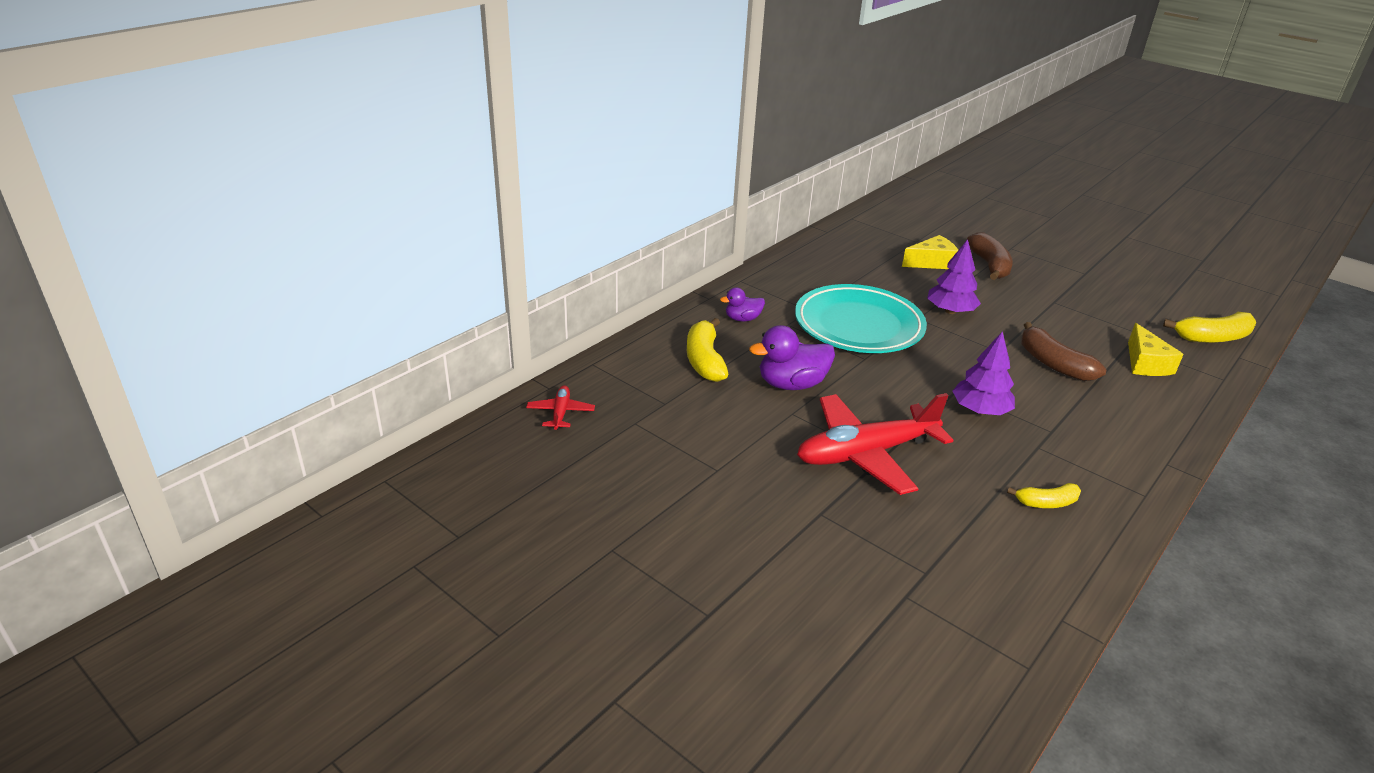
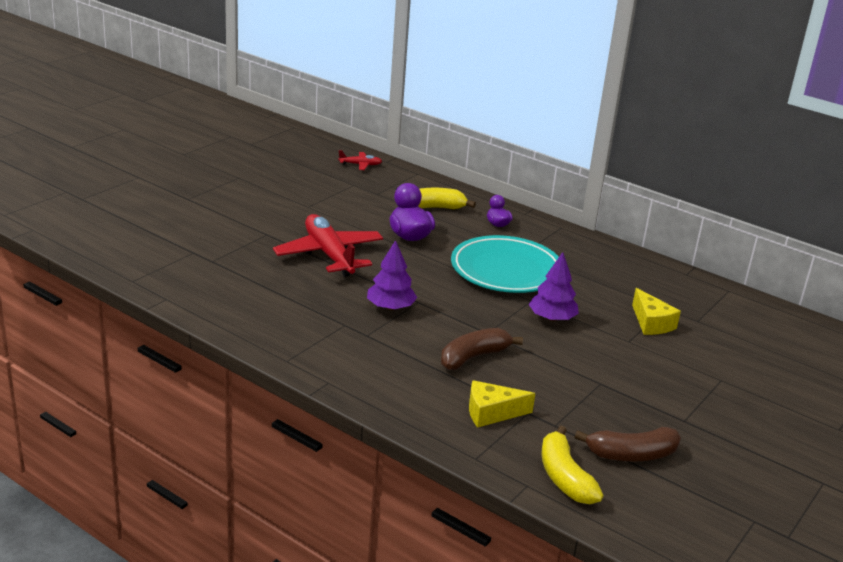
camera: 85 degrees right, 5 degrees down
brown banana [967,232,1013,280] -> brown banana moved to [575,427,681,461]
yellow banana [1007,483,1081,508] -> none

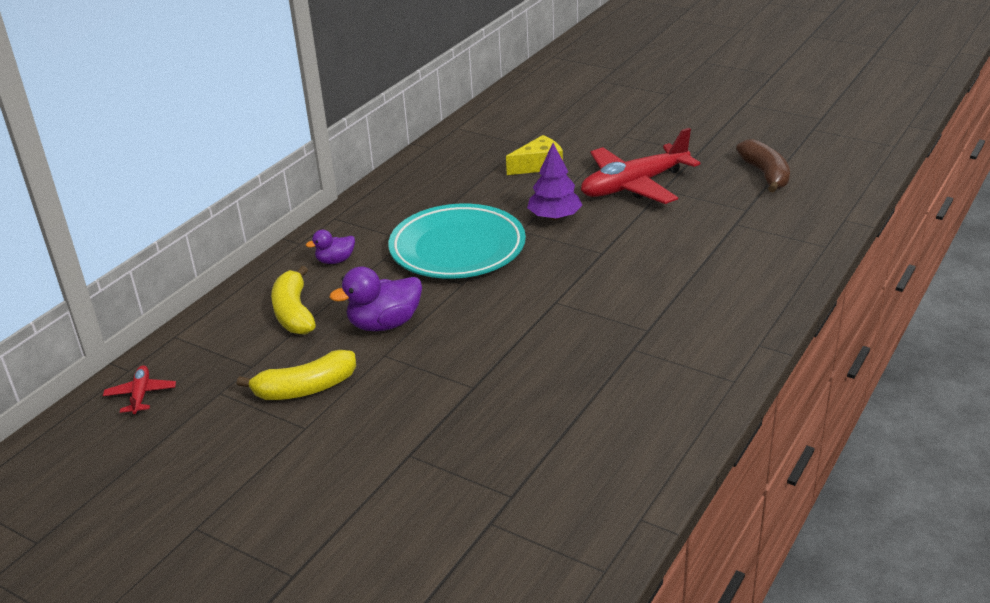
camera: 90 degrees left, 5 degrees up
red plane [273,214,383,277] -> red plane moved to [581,128,700,204]
purple tree [367,240,417,310] -> none
brown banana [441,328,523,370] -> none
yellow cheese [469,380,535,428] -> none
yellow banana [541,426,603,504] -> yellow banana moved to [237,350,356,400]

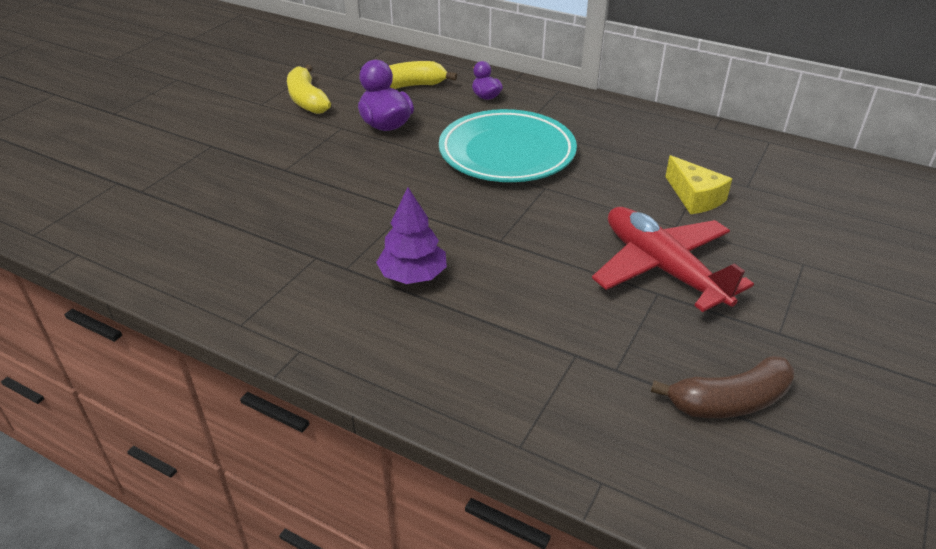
camera: 85 degrees right, 5 degrees up
red plane [103,365,176,414] -> none
purple tree [527,143,582,220] -> purple tree moved to [376,187,447,284]

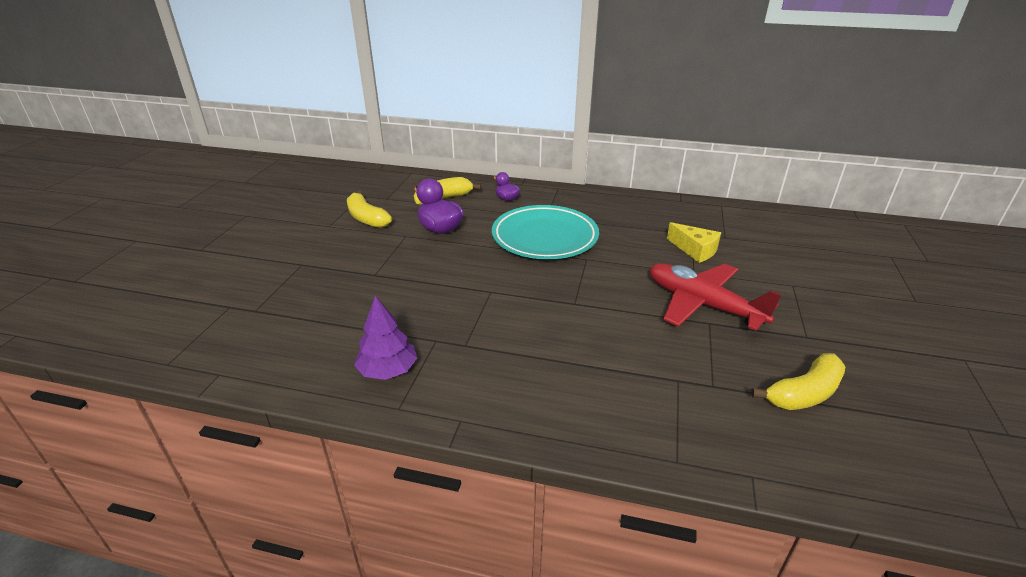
camera: 15 degrees left, 5 degrees down
purple tree [376,187,447,284] -> purple tree moved to [354,296,417,380]
brown banana [651,356,794,418] -> yellow banana [751,353,846,410]

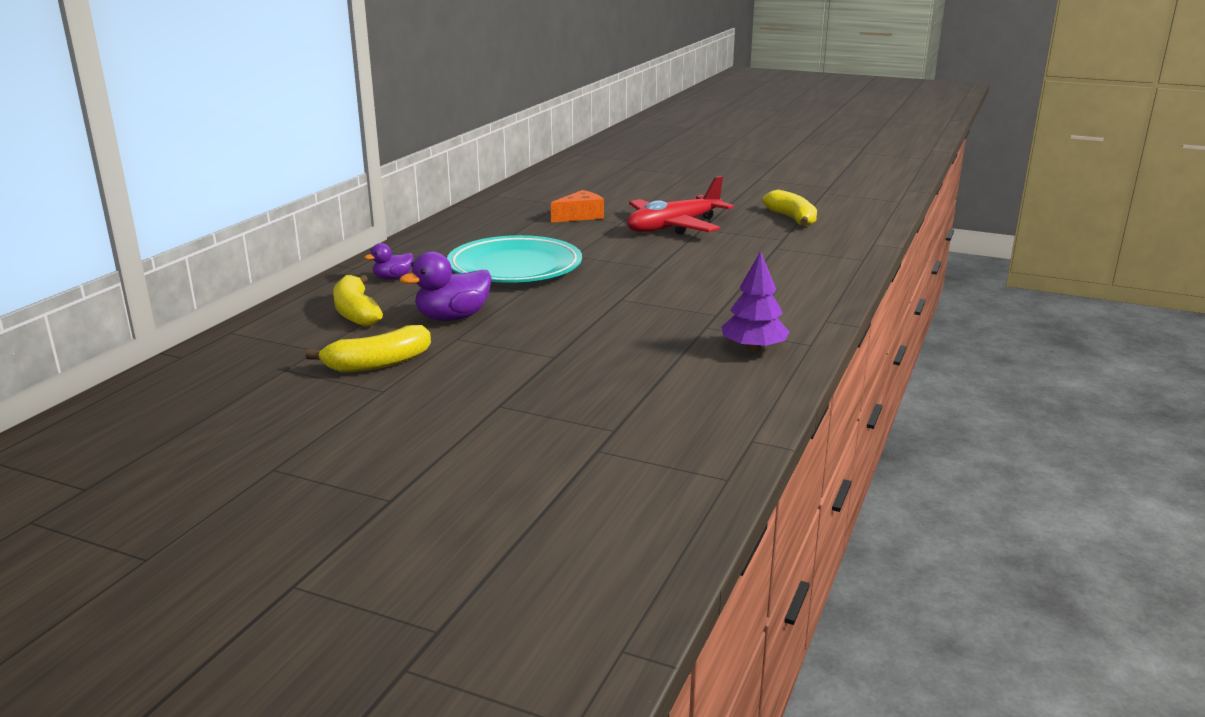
camera: 80 degrees left, 10 degrees down
yellow cheese [667,222,721,263] -> orange cheese [551,190,604,223]

